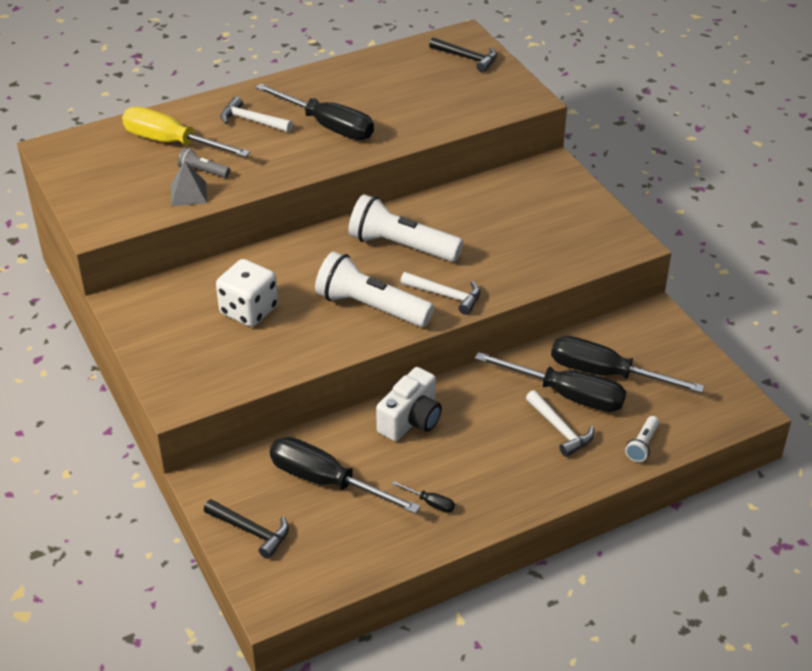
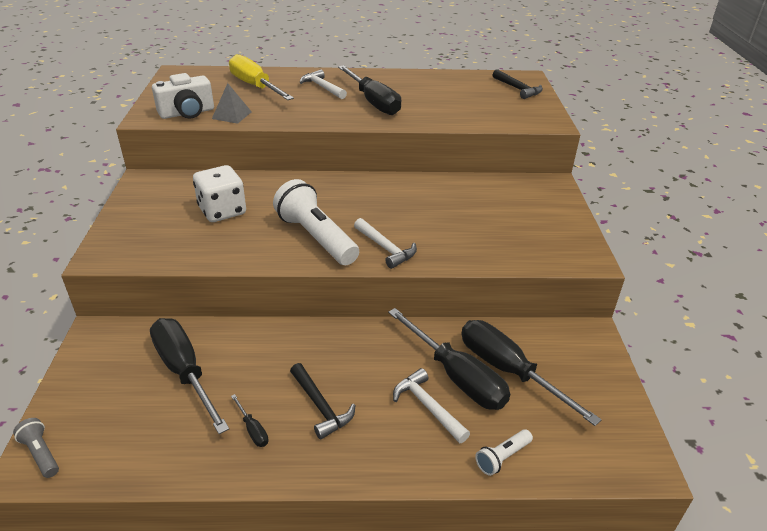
camera: 25 degrees right, 5 degrees down
grey flashlight [178,148,230,178] -> grey flashlight moved to [13,418,59,478]
black hammer [204,499,289,559] -> black hammer moved to [290,363,356,439]
white flashlight [348,194,463,262] -> none
white camera [376,367,442,441] -> white camera moved to [152,73,214,119]
white hammer [526,390,594,457] -> white hammer turned 150 degrees clockwise [393,368,470,443]

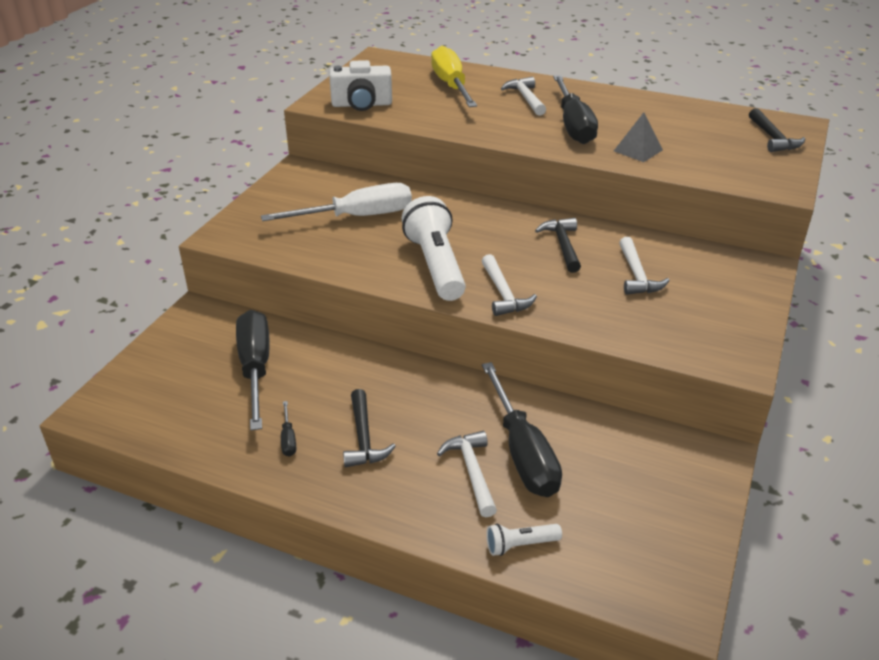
camera: 25 degrees right, 0 degrees up
grey flashlight [13,418,59,478] -> none
white dice [193,165,246,222] -> white screwdriver [261,183,412,221]
grey pyramid [212,83,252,124] -> grey pyramid moved to [614,112,663,162]
black screwdriver [461,320,602,426] -> none
none -> black hammer [535,218,581,273]
none -> white hammer [619,237,670,295]

